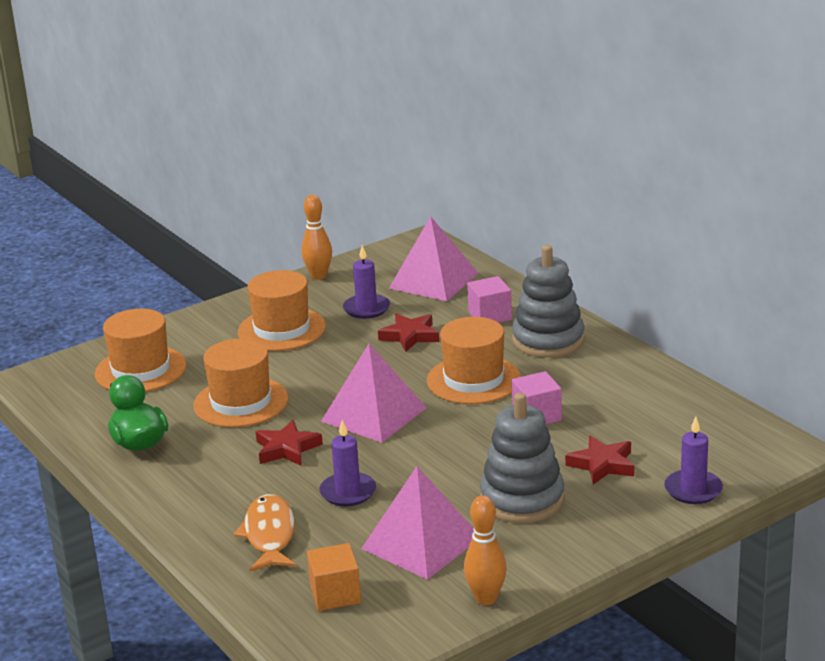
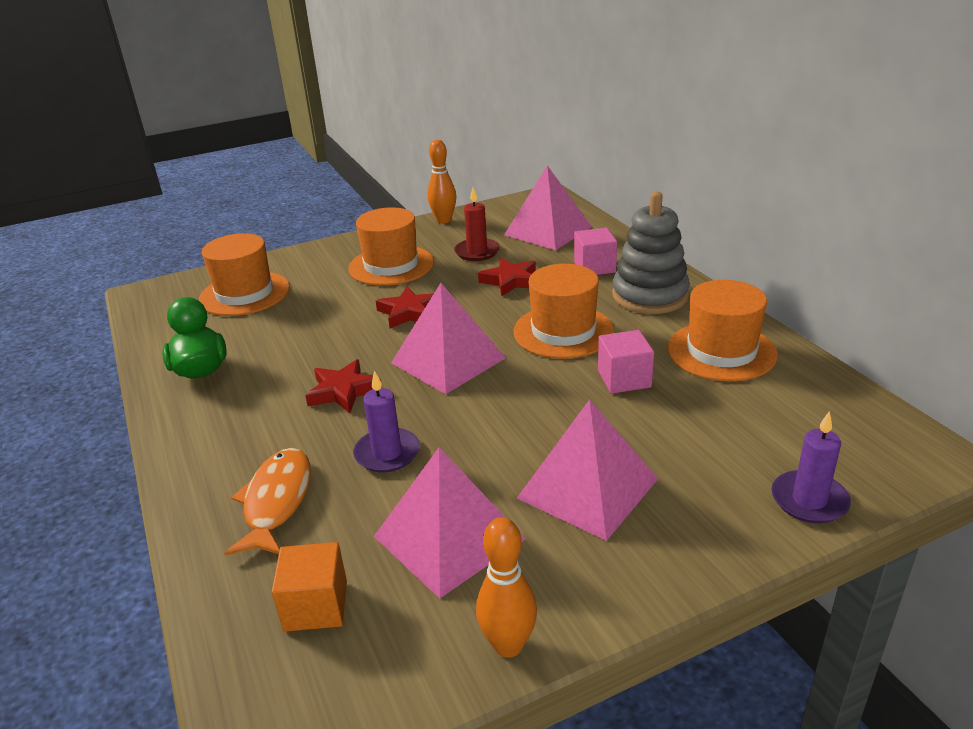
camera: 10 degrees right, 5 degrees up
orange hat [193,338,288,427] -> orange hat moved to [667,280,778,381]
purple candle [343,245,390,319] -> red candle [454,188,500,261]
grey stacking toy [480,393,565,523] -> pink pyramid [517,399,658,541]
red star [565,436,634,485] -> red star moved to [376,287,434,328]

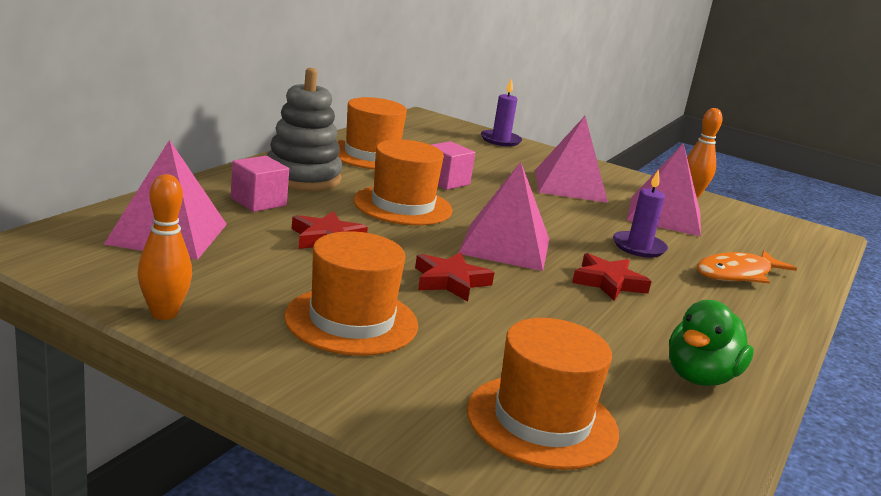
camera: 130 degrees left, 10 degrees down
orange cube [272,542,347,632] -> none
red candle [454,188,500,261] -> none

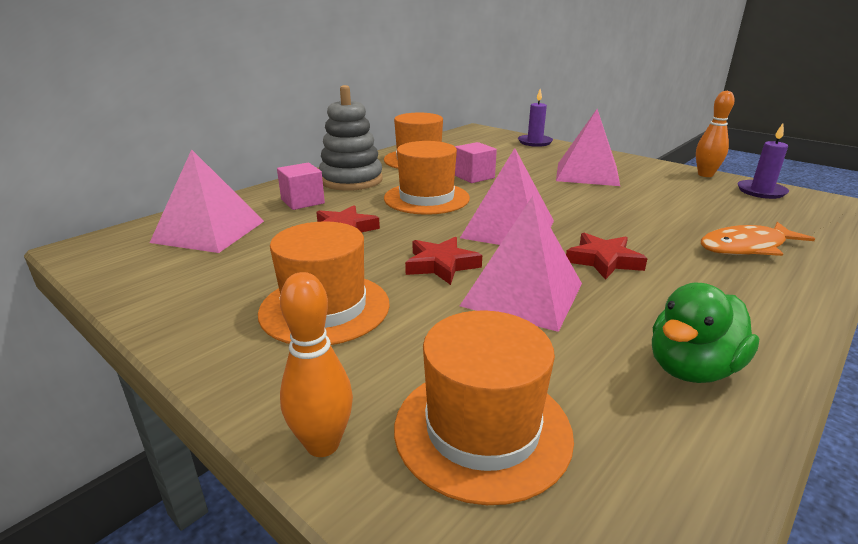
camera: 15 degrees right, 5 degrees up
orange bowling pin [137,174,192,320] -> orange bowling pin moved to [280,272,353,457]
purple candle [613,169,668,258] -> purple candle moved to [737,123,789,199]
pink pyramid [627,143,701,236] -> pink pyramid moved to [460,196,582,332]

